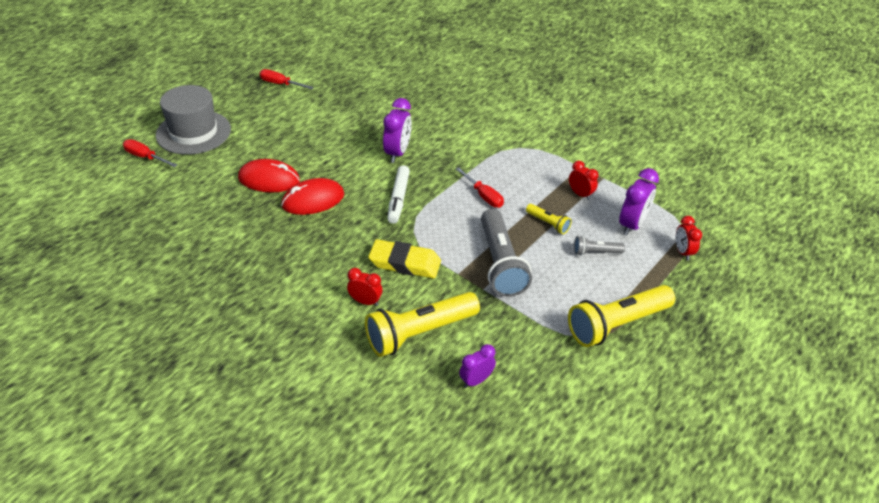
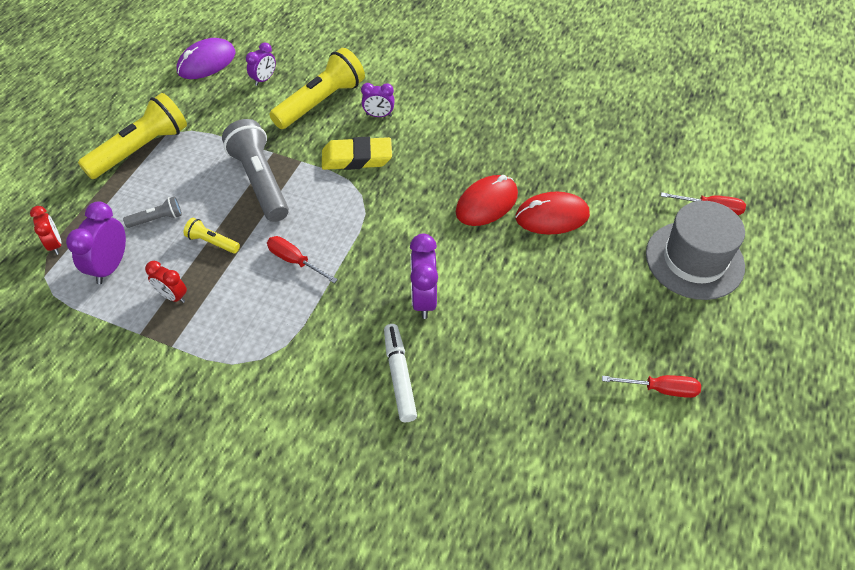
camera: 165 degrees right, 10 degrees up
red clock [347,268,382,306] -> purple clock [361,83,395,117]
white marker [387,165,410,224] -> white marker moved to [384,324,417,422]
none -> purple mouse [177,38,235,79]

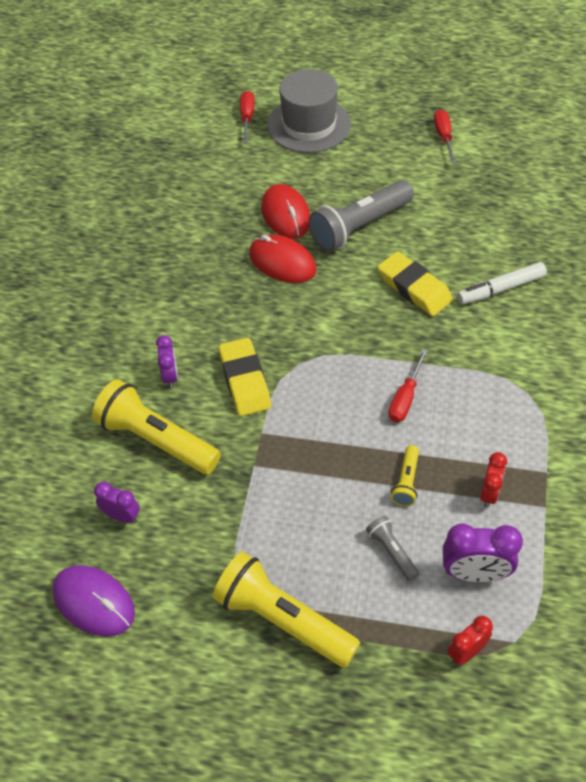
camera: 100 degrees left, 0 degrees up
grey flashlight [222,119,289,222] -> grey flashlight moved to [309,180,414,252]
purple clock [410,234,438,319] -> yellow eraser [377,251,453,316]

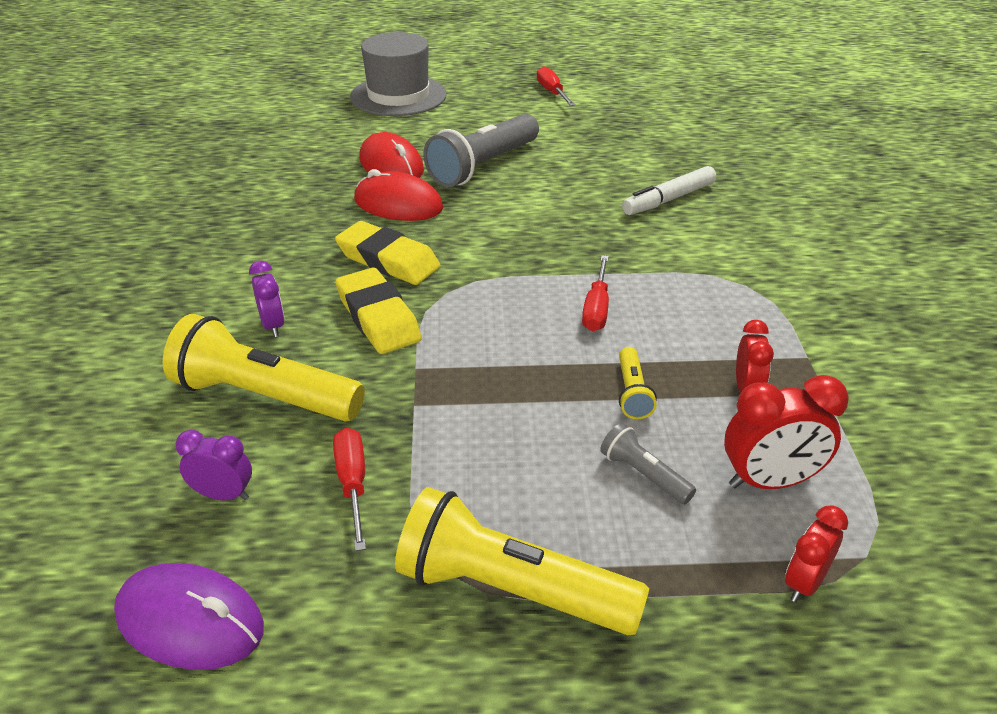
camera: 15 degrees left, 15 degrees down
red screwdriver [240,91,255,143] -> red screwdriver moved to [333,428,366,551]
yellow eraser [377,251,453,316] -> yellow eraser moved to [335,221,440,285]
purple clock [443,524,523,582] -> red clock [724,375,849,489]

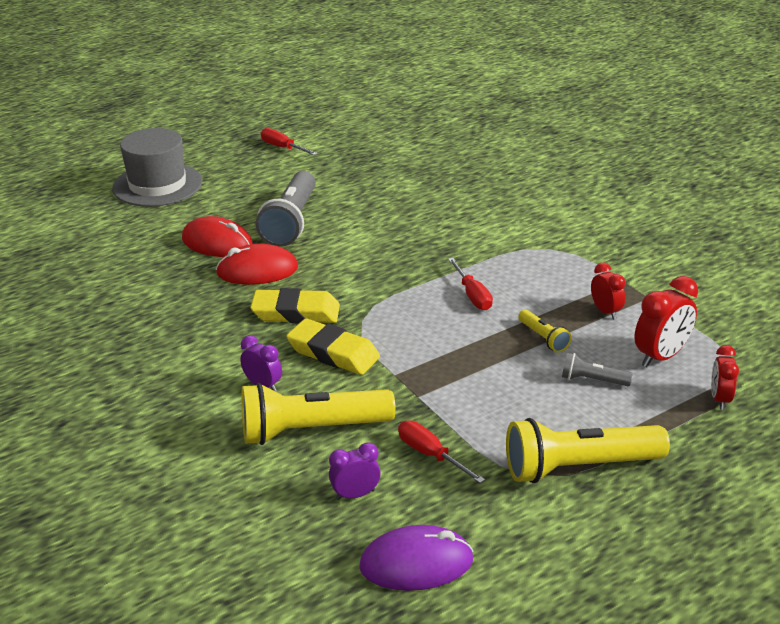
camera: 30 degrees left, 5 degrees down
white marker [622,166,716,215] -> none

